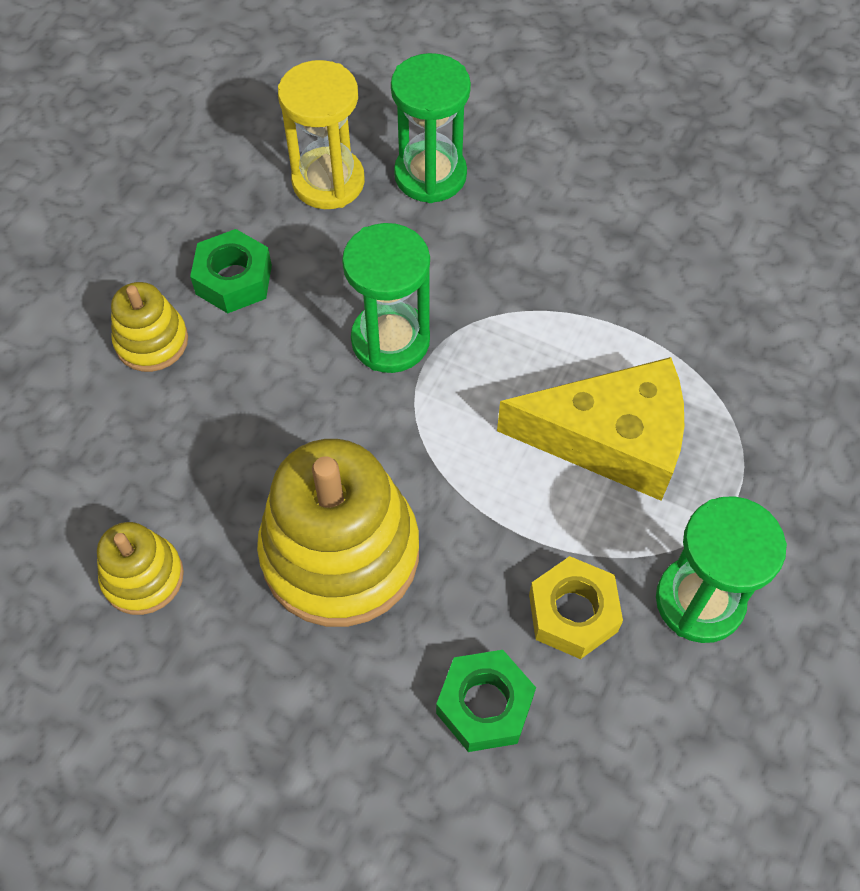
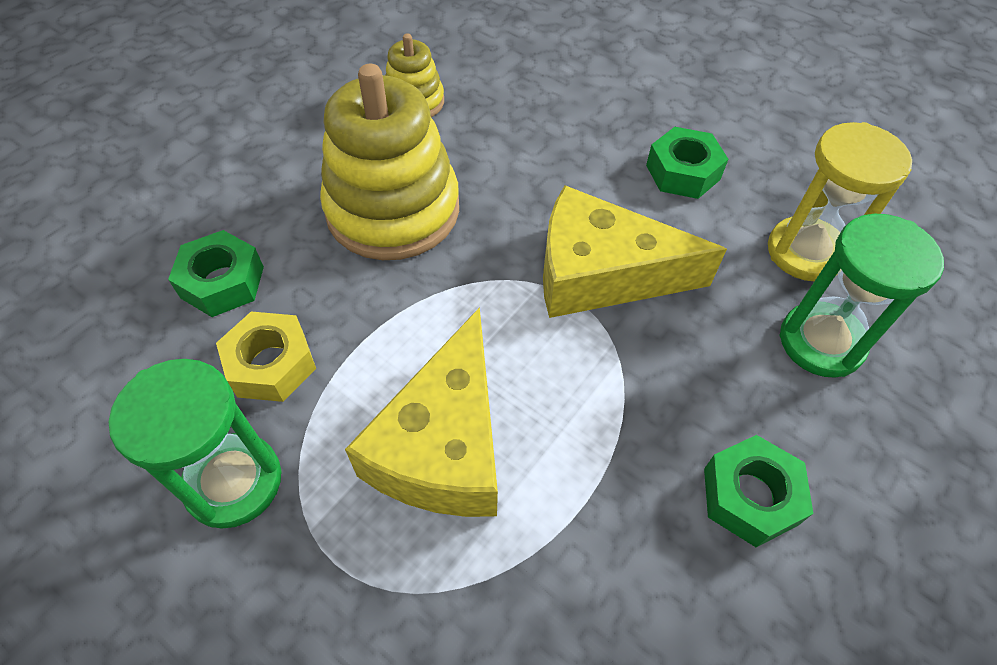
camera: 100 degrees right, 5 degrees down
yellow stacking toy [111,282,188,372] -> none
green hourglass [342,223,430,373] -> yellow cheese [543,185,727,318]
none -> green nut [704,435,813,547]

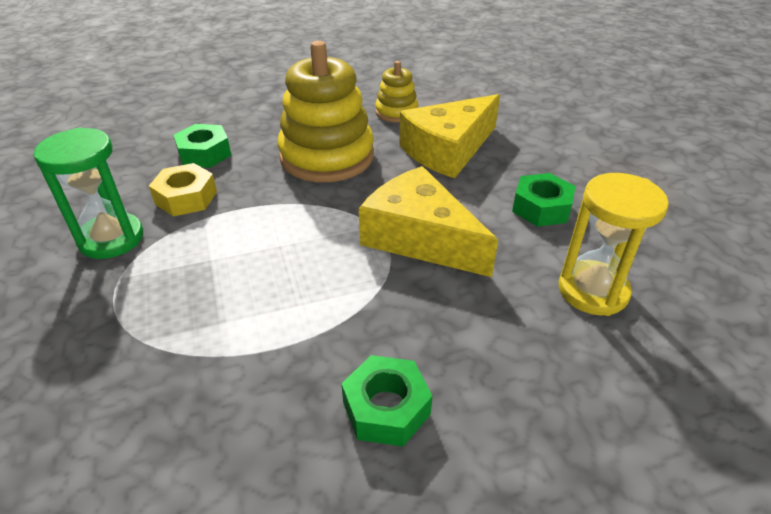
camera: 35 degrees right, 15 degrees down
yellow cheese [345,307,498,517] -> yellow cheese moved to [399,94,500,178]
green hourglass [780,214,944,378] -> none

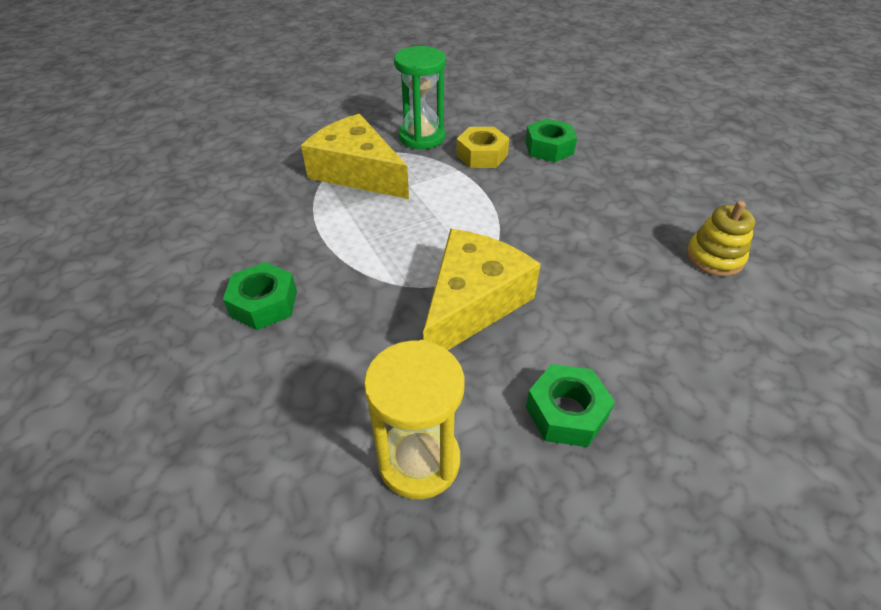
camera: 80 degrees right, 5 degrees up
yellow stacking toy [278,41,374,182] -> none
yellow cheese [399,94,500,178] -> yellow cheese moved to [301,114,409,199]

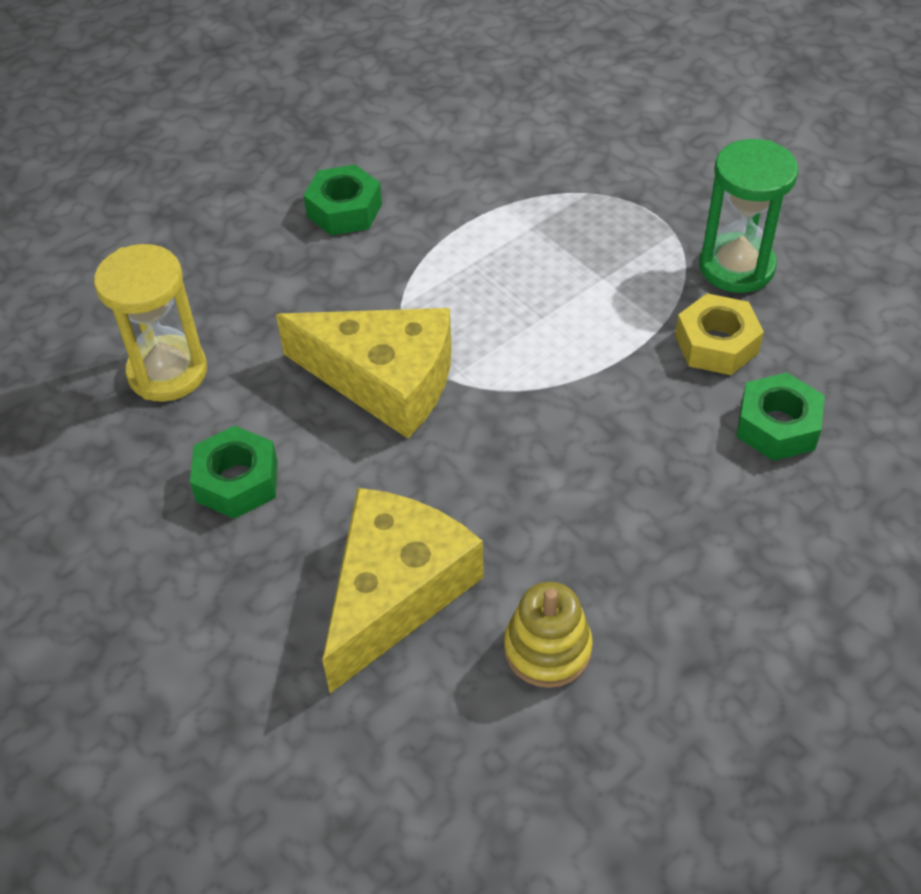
camera: 80 degrees right, 5 degrees up
yellow cheese [301,114,409,199] -> yellow cheese moved to [322,488,484,693]

